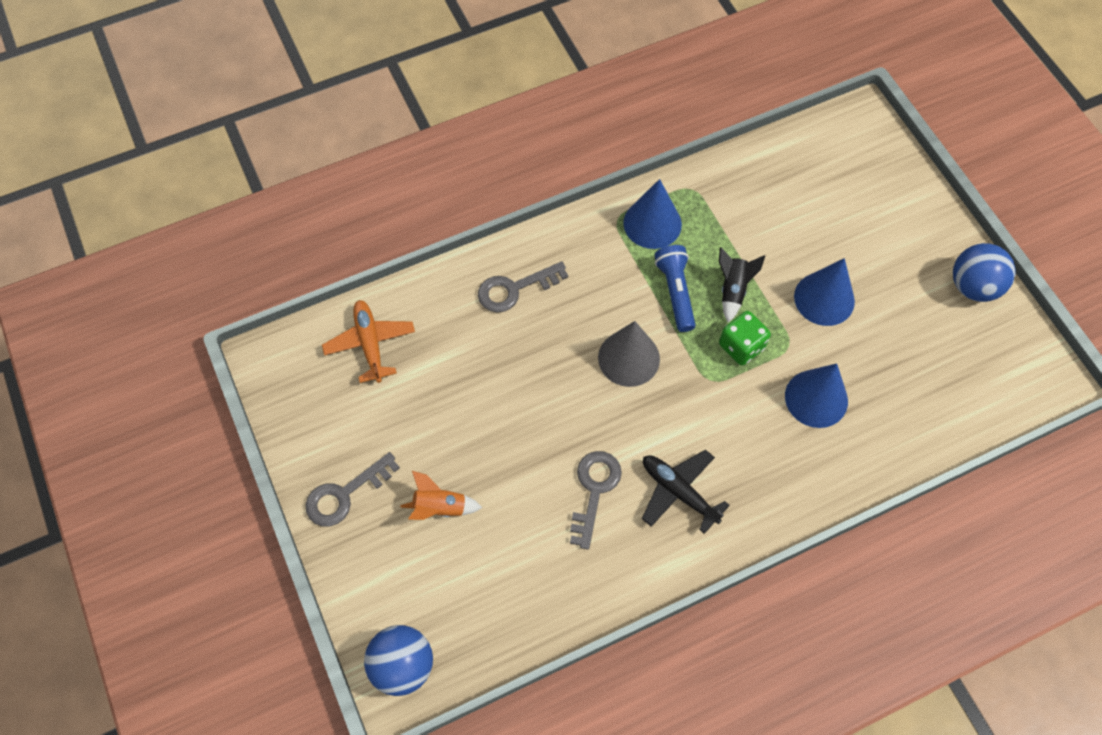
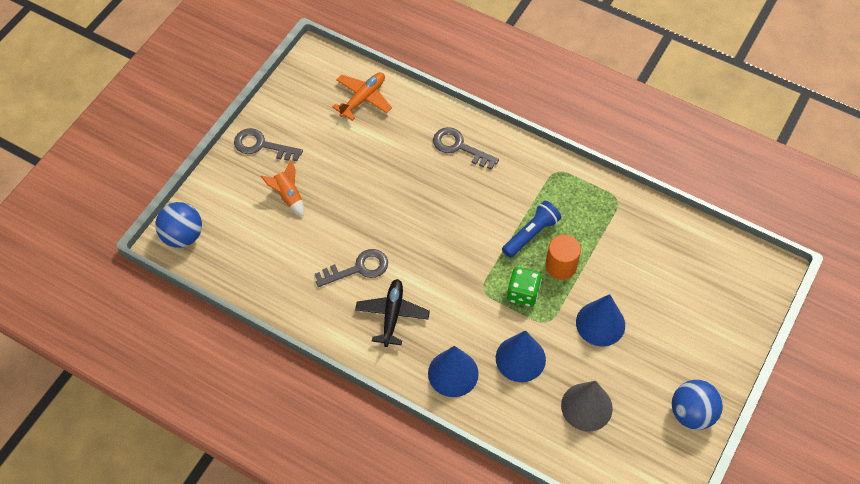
camera: 55 degrees right, 5 degrees down
grey cone [598,321,660,387] -> grey cone moved to [561,381,613,431]
blue cone [623,179,682,249] -> blue cone moved to [428,346,479,397]
black rocket [719,247,765,323] -> orange cylinder [546,235,581,280]

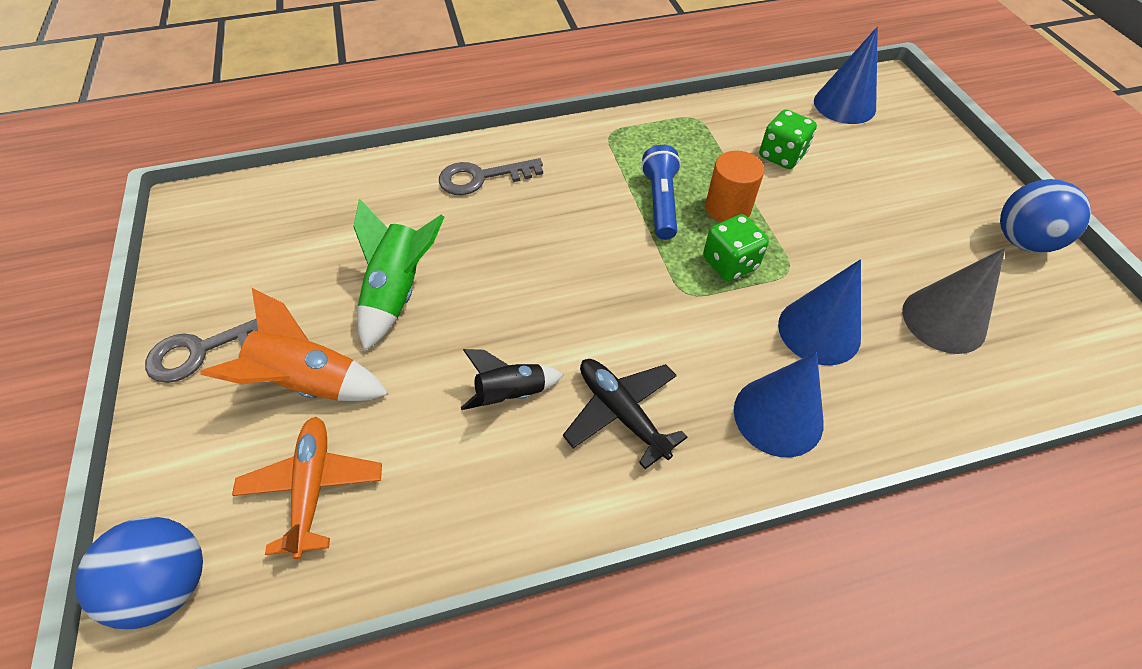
camera: 45 degrees left, 5 degrees down
orange rocket [261,160,304,217] -> orange rocket [200,288,388,401], size x1.51
grey key [315,249,388,287] -> black rocket [461,349,563,410]
orange plane [332,72,392,121] -> orange plane moved to [232,417,382,559]
blue cone [576,294,625,347] -> blue cone moved to [814,27,878,124]
none -> green rocket [353,199,444,351]
none -> green dice [759,109,817,169]

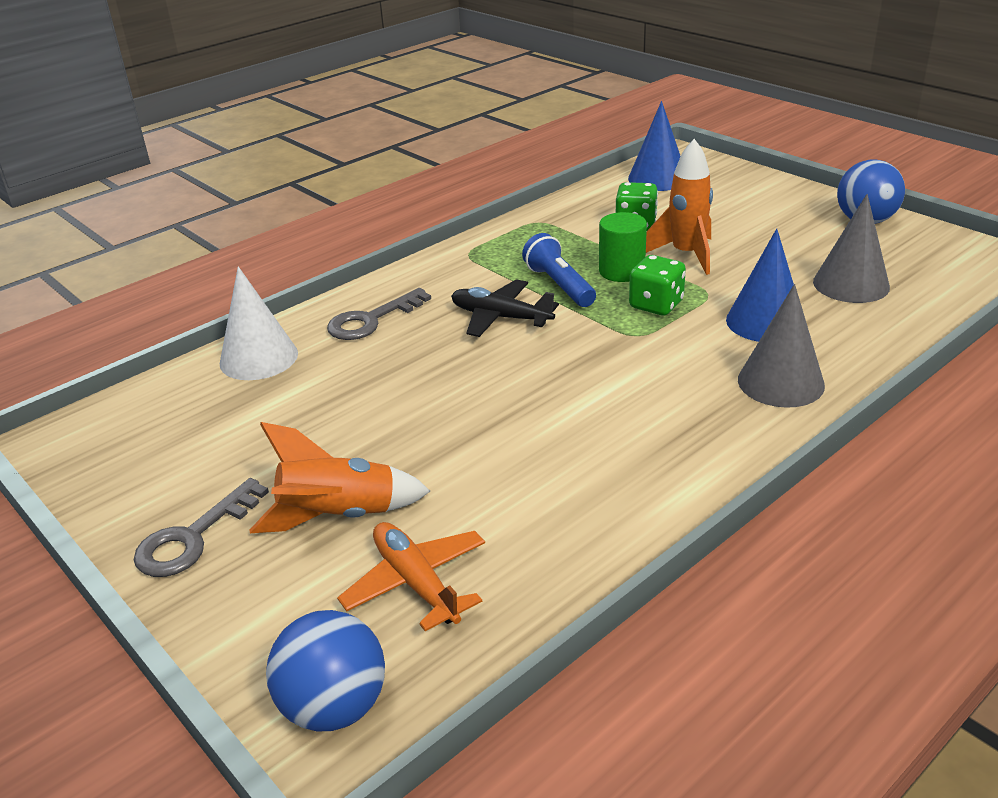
camera: 25 degrees left, 20 degrees down
green rocket [353,199,444,351] -> none
black rocket [461,349,563,410] -> none
black plane [563,359,687,469] -> black plane moved to [451,279,559,337]
orange cylinder [705,151,764,223] -> green cylinder [599,212,647,282]
blue cone [734,352,824,457] -> grey cone [738,284,825,408]
none -> white cone [220,266,298,380]
none -> orange rocket [646,139,713,275]

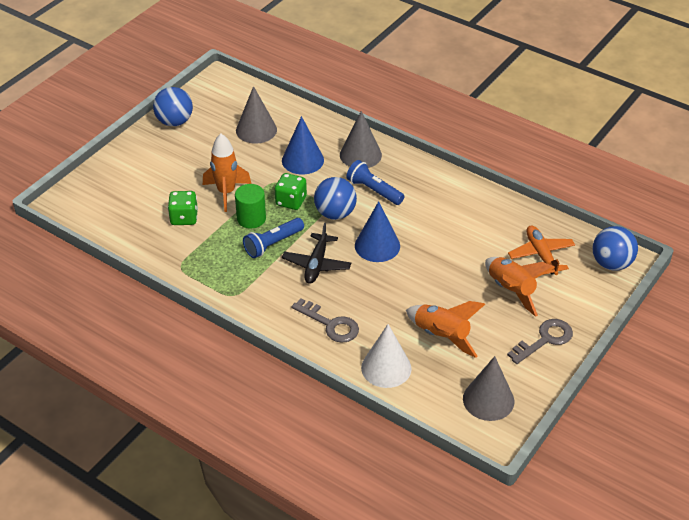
camera: 105 degrees left, 10 degrees up
grey key [134,478,269,577] -> grey key turned 60 degrees counterclockwise [507,319,573,364]
orange plane [337,522,485,631] -> orange plane turned 120 degrees clockwise [508,225,575,275]
blue cone [628,101,681,191] -> blue cone moved to [355,201,400,262]
none -> blue ball [314,177,357,220]
none -> blue flashlight [346,160,404,205]
none -> orange rocket [406,301,485,358]
none -> grey cone [463,356,514,421]

